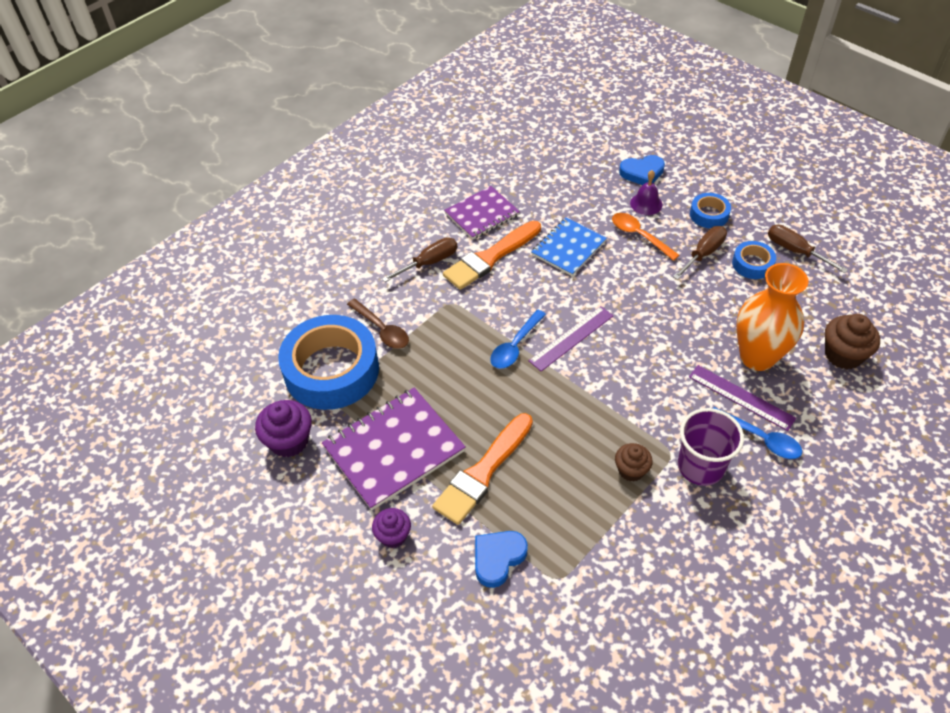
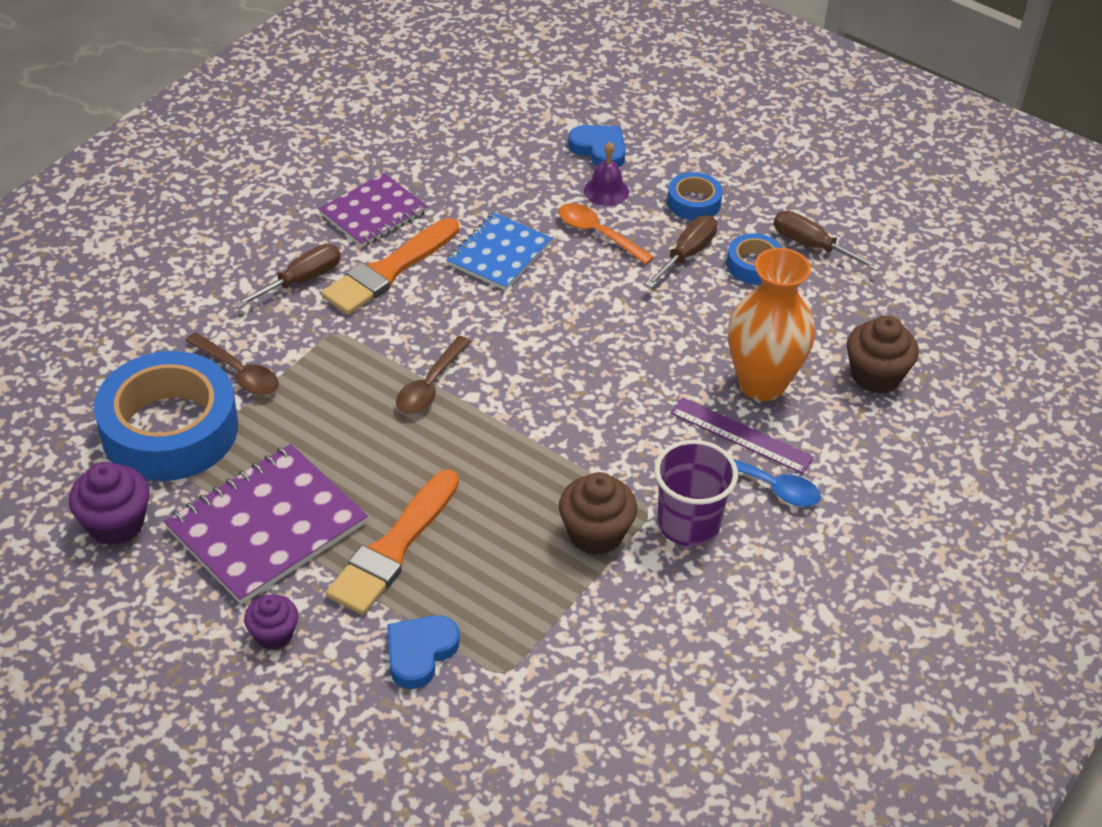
camera: 10 degrees left, 5 degrees down
blue spoon [490,310,546,369] -> brown spoon [396,336,471,414]
purple ruler [529,306,613,372] -> none
brown cupcake [615,443,653,482] -> brown cupcake [559,472,637,555], size x1.54
blue heart [619,155,665,185] -> blue heart turned 120 degrees counterclockwise [568,125,626,167]

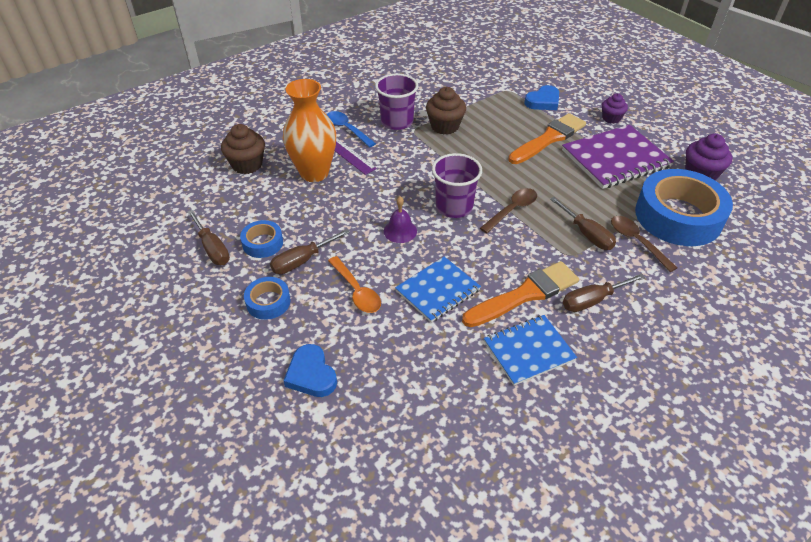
camera: 160 degrees left, 0 degrees up
purple notebook [318,173,428,247] -> blue notebook [484,315,577,386]
purple bell [584,142,629,206] -> purple bell moved to [384,196,417,243]
none -> purple cup [432,153,482,218]
none -> brown screwdriver [550,197,616,250]

